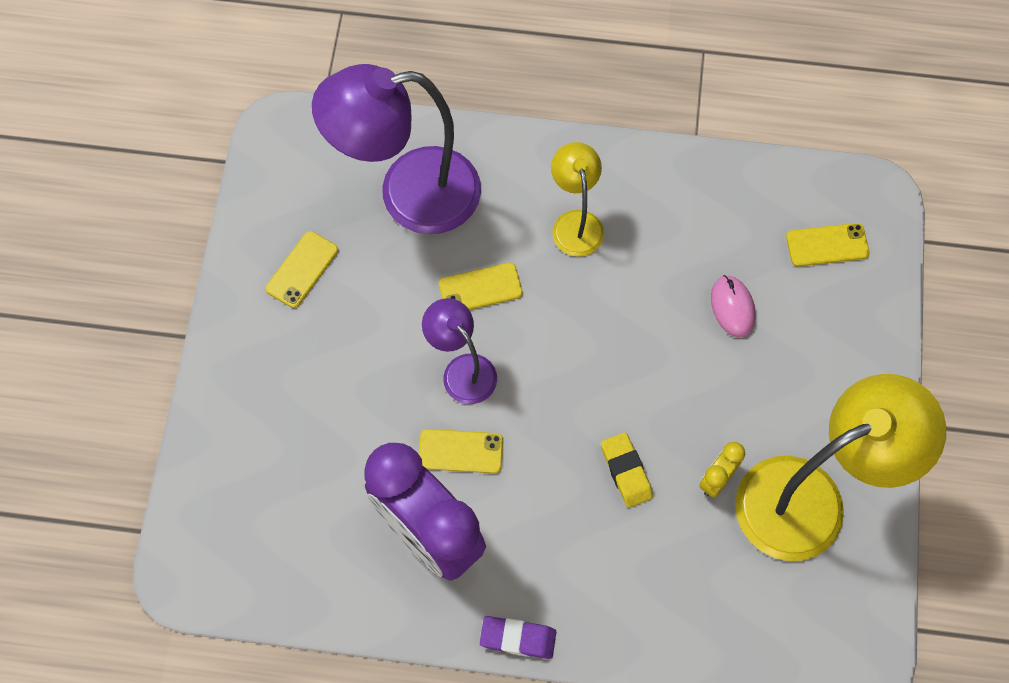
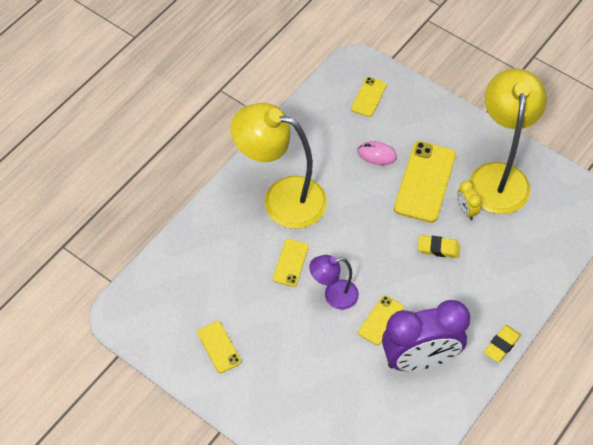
camera: 60 degrees left, 10 degrees down
purple lamp [312,64,481,234] -> none
purple eraser [480,616,556,659] -> yellow eraser [484,325,521,362]
yellow lamp [551,142,604,257] -> yellow lamp [231,103,327,229], size x1.93
none -> yellow phone [394,141,456,223]

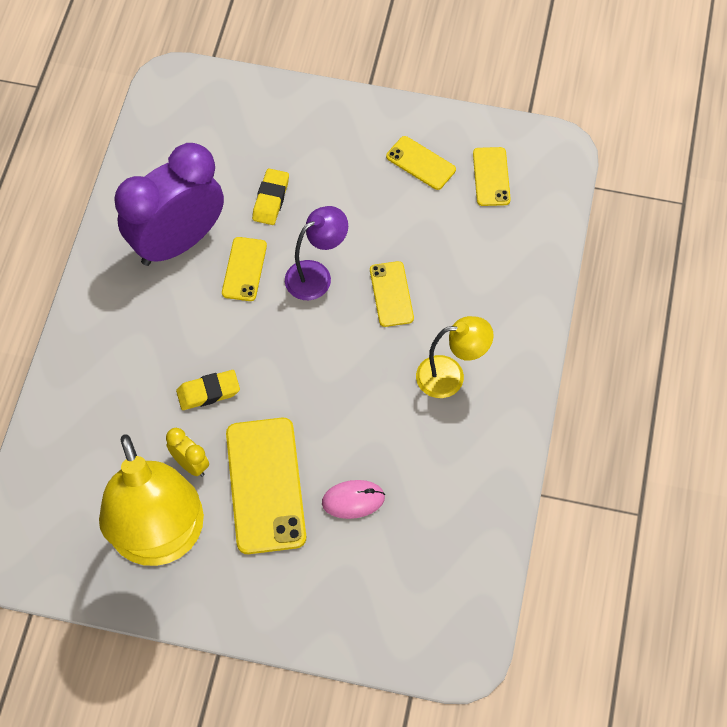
camera: 155 degrees right, 5 degrees up
yellow lamp [231,103,327,229] -> yellow lamp [416,316,494,398], size x0.52
yellow phone [351,77,387,117] -> yellow phone moved to [473,147,511,206]
yellow eraser [484,325,521,362] -> yellow eraser moved to [252,168,289,225]

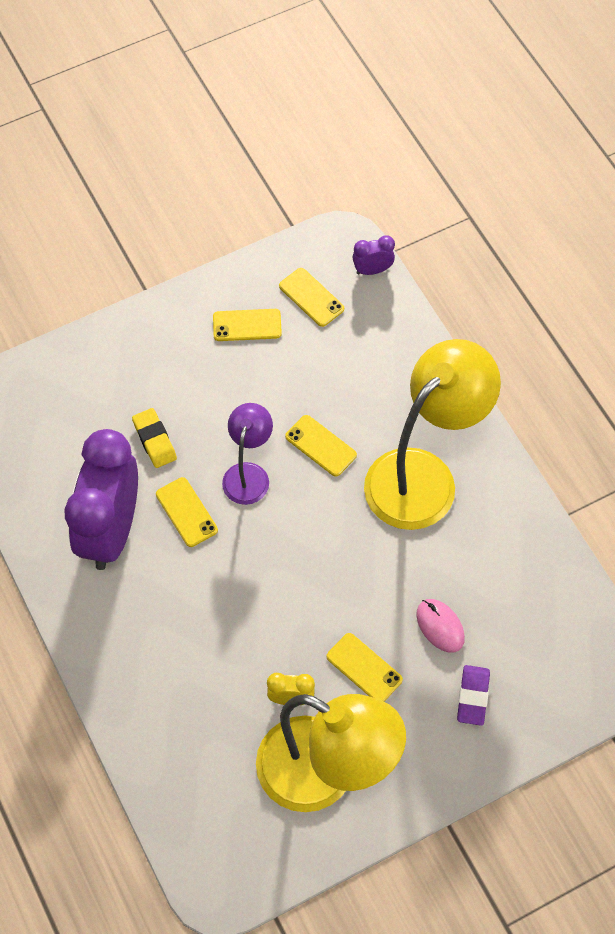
camera: 40 degrees left, 0 degrees up
yellow eraser [176,370,240,410] -> none
yellow phone [226,418,306,554] -> yellow phone [327,633,403,702], size x0.54
pink mouse [322,480,385,519] -> pink mouse turned 75 degrees counterclockwise [416,599,465,653]
yellow lamp [416,316,494,398] -> yellow lamp [364,339,501,530], size x1.93
none -> purple clock [353,235,395,275]
none -> purple eraser [457,665,490,726]

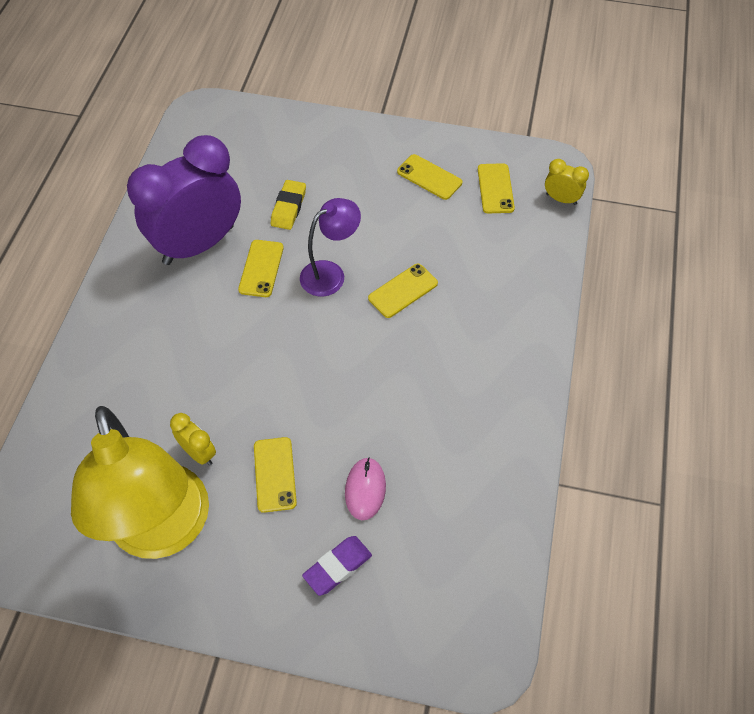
camera: 40 degrees right, 5 degrees down
yellow phone [285,415,357,477] -> yellow phone turned 60 degrees clockwise [368,264,438,318]
purple clock [353,235,395,275] -> yellow clock [545,159,589,205]
yellow lamp [364,339,501,530] -> none

